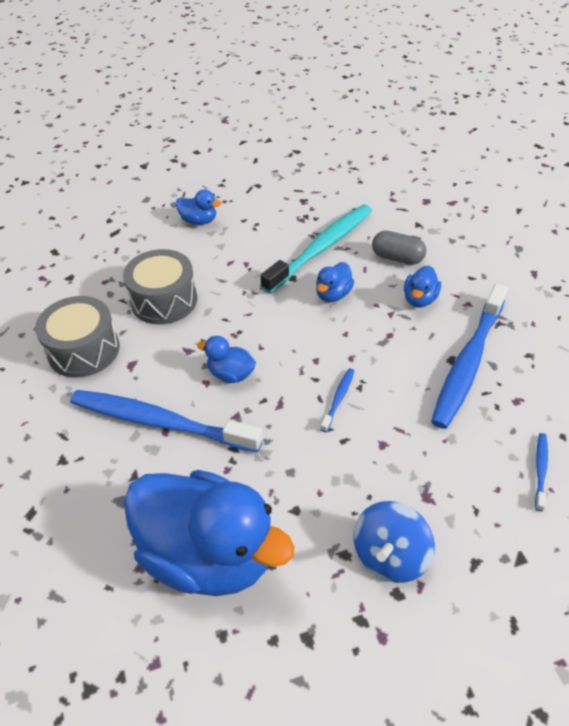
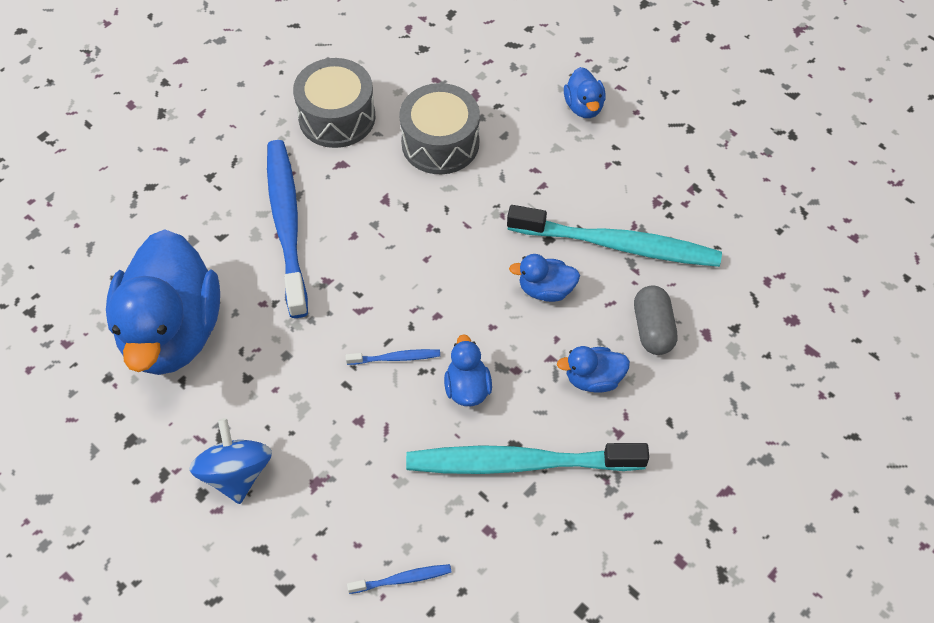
camera: 60 degrees right, 10 degrees up
blue duck [197,336,256,383] -> blue duck moved to [444,334,492,406]
blue spinning top [353,501,435,583] -> blue spinning top turned 75 degrees clockwise [189,418,272,504]
blue toothbrush [431,283,508,429] -> turquoise toothbrush [406,443,649,474]

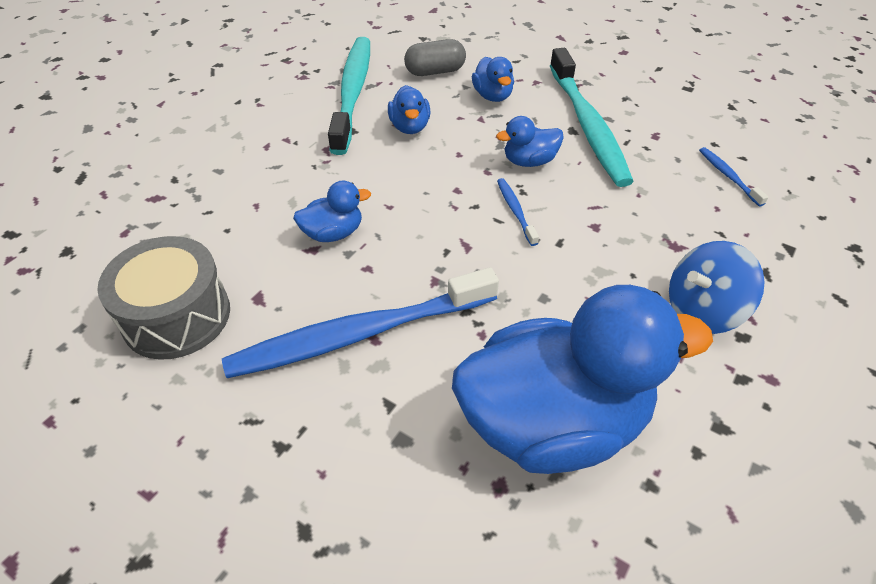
camera: 100 degrees left, 10 degrees down
grey drum [399,83,480,174] -> none
blue duck [564,67,606,118] -> blue duck moved to [293,180,371,242]

